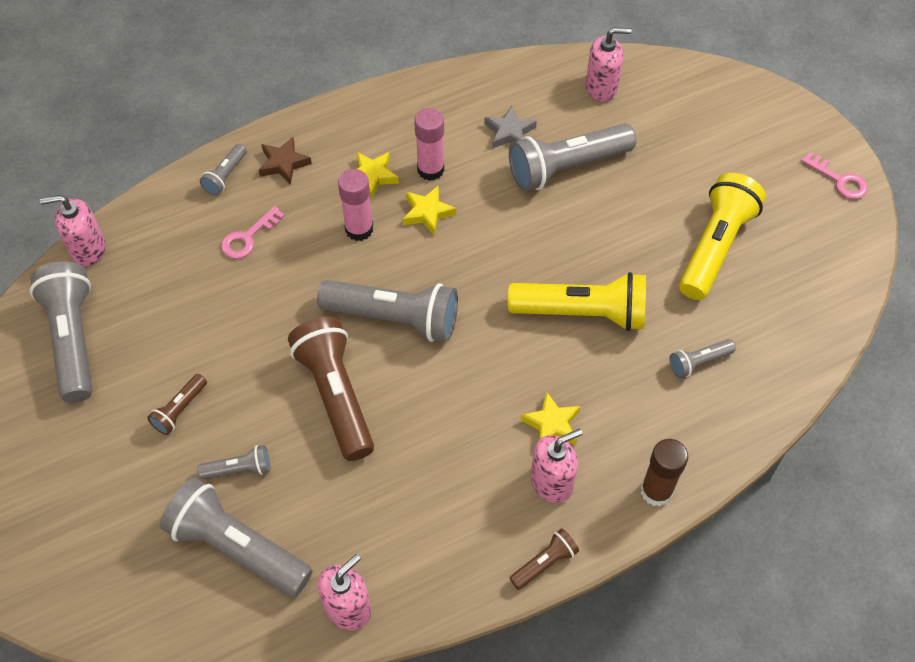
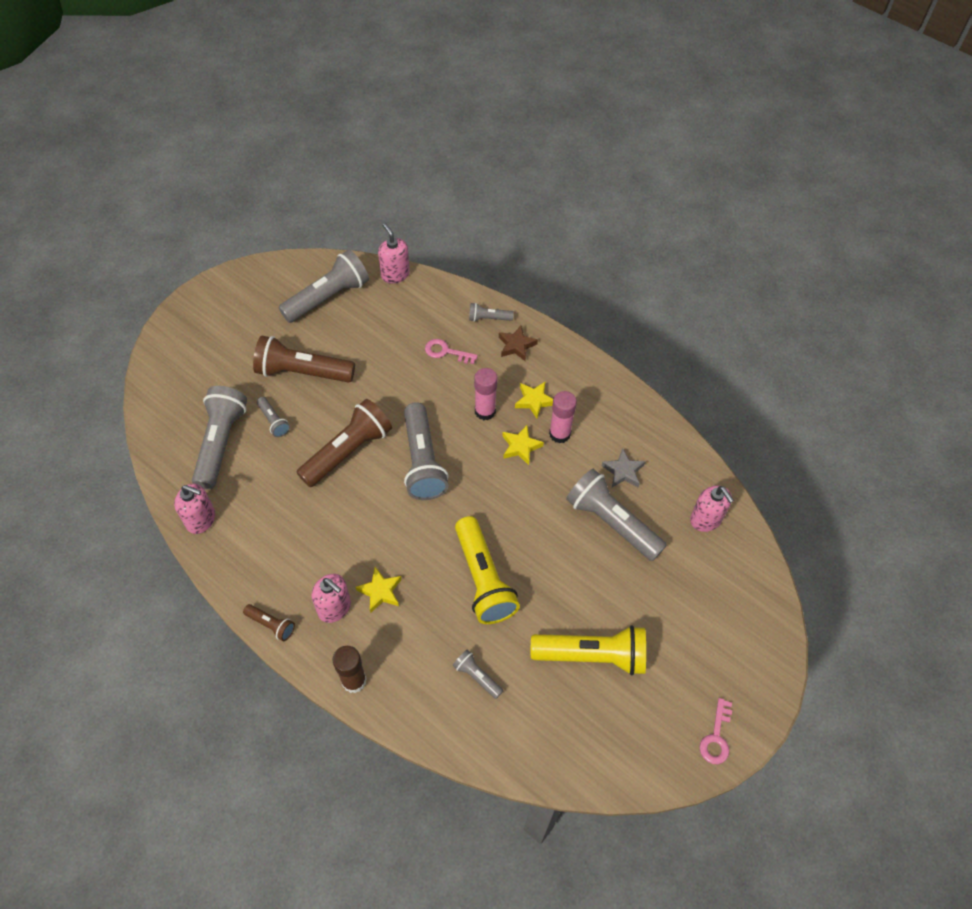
camera: 65 degrees right, 0 degrees up
brown flashlight [147,374,207,435] -> brown flashlight [253,336,355,383], size x2.10

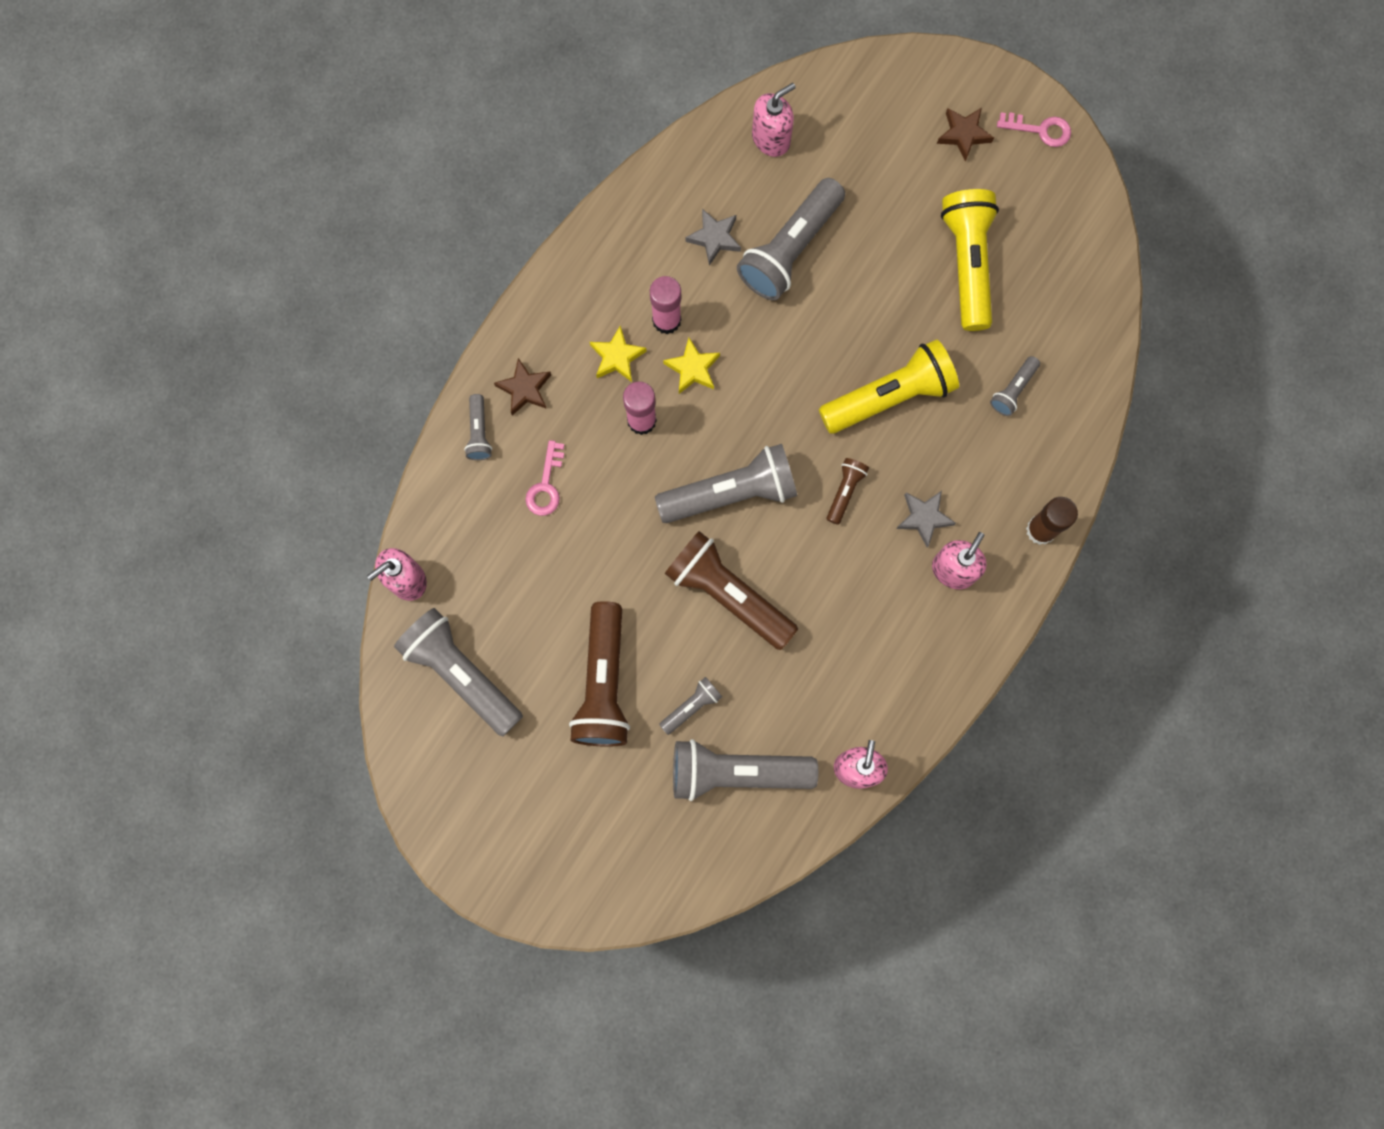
camera: 95 degrees left, 20 degrees up
brown flashlight [243,604,295,641] -> brown flashlight moved to [827,458,869,525]
yellow star [356,567,402,613] -> grey star [896,491,956,547]
none -> brown star [937,108,994,162]

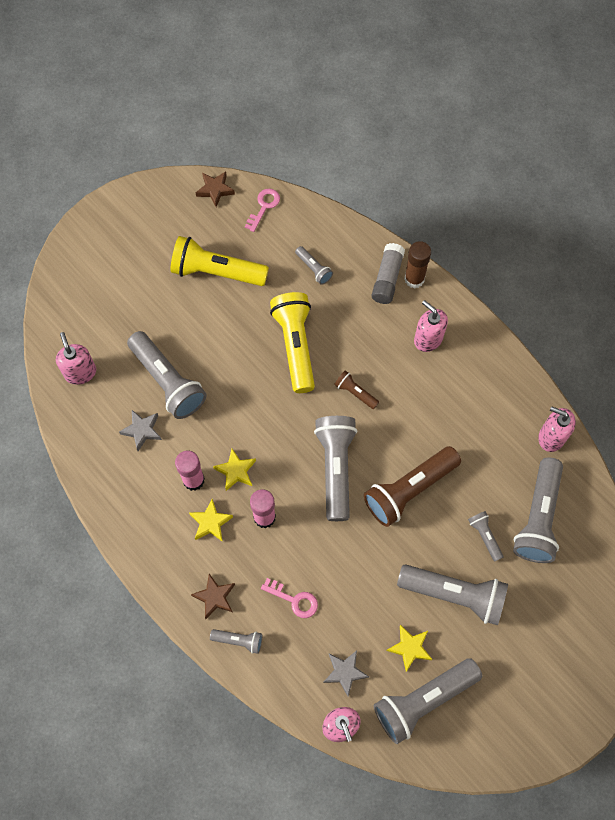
camera: 75 degrees left, 10 degrees down
brown flashlight [569,601,630,747] -> grey flashlight [397,564,508,625]
grey star [896,491,956,547] -> grey star moved to [323,650,369,697]
brown star [937,108,994,162] -> brown star moved to [196,172,235,207]
pink key [997,112,1071,147] -> pink key moved to [245,189,280,232]
none -> grey glue stick [372,243,405,304]
none -> yellow star [387,625,432,672]

